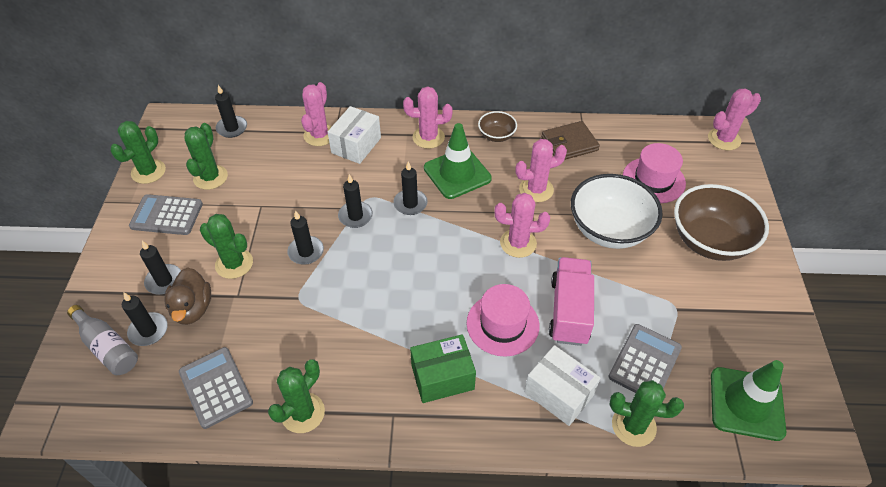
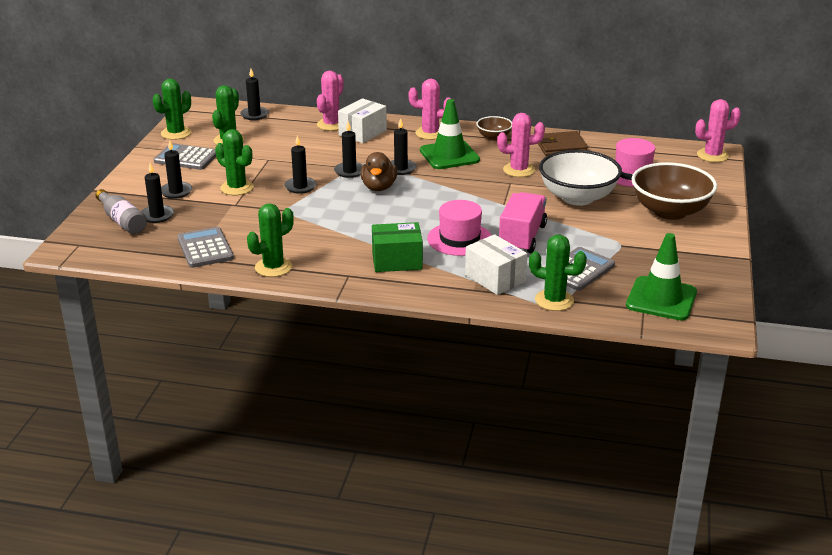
camera: 10 degrees right, 20 degrees down
brown duck [164,267,211,325] -> brown duck moved to [361,152,397,191]
pink cactus [495,193,550,258] -> none

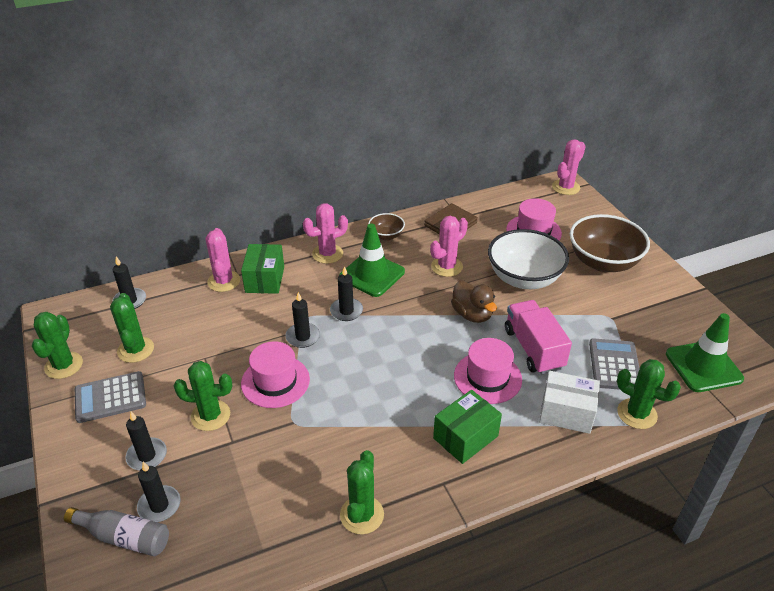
camera: 35 degrees left, 10 degrees up
grey calculator [177,227,234,268] -> none
black candle [284,135,316,194] -> pink hat [241,341,310,408]
white box [338,98,387,143] -> green box [241,244,284,294]
brown duck [361,152,397,191] -> brown duck moved to [451,280,497,323]
green cactus [529,235,587,311] -> green cactus turned 45 degrees clockwise [617,359,681,429]

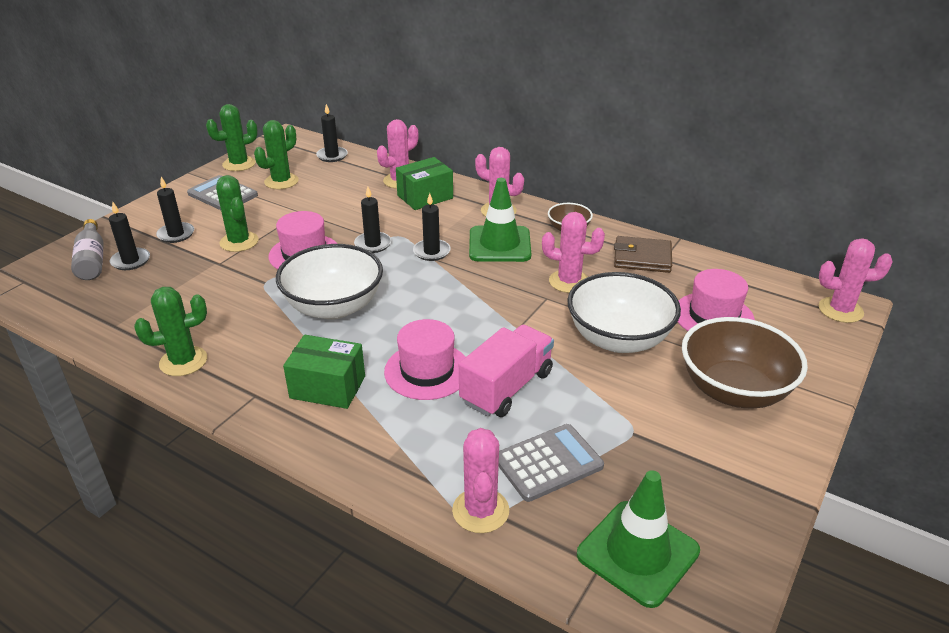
camera: 55 degrees right, 5 degrees down
brown duck [451,280,497,323] -> none
white box [539,371,600,434] -> none
green cactus [617,359,681,429] -> pink cactus [452,428,509,533]
none -> white bowl [276,244,383,320]

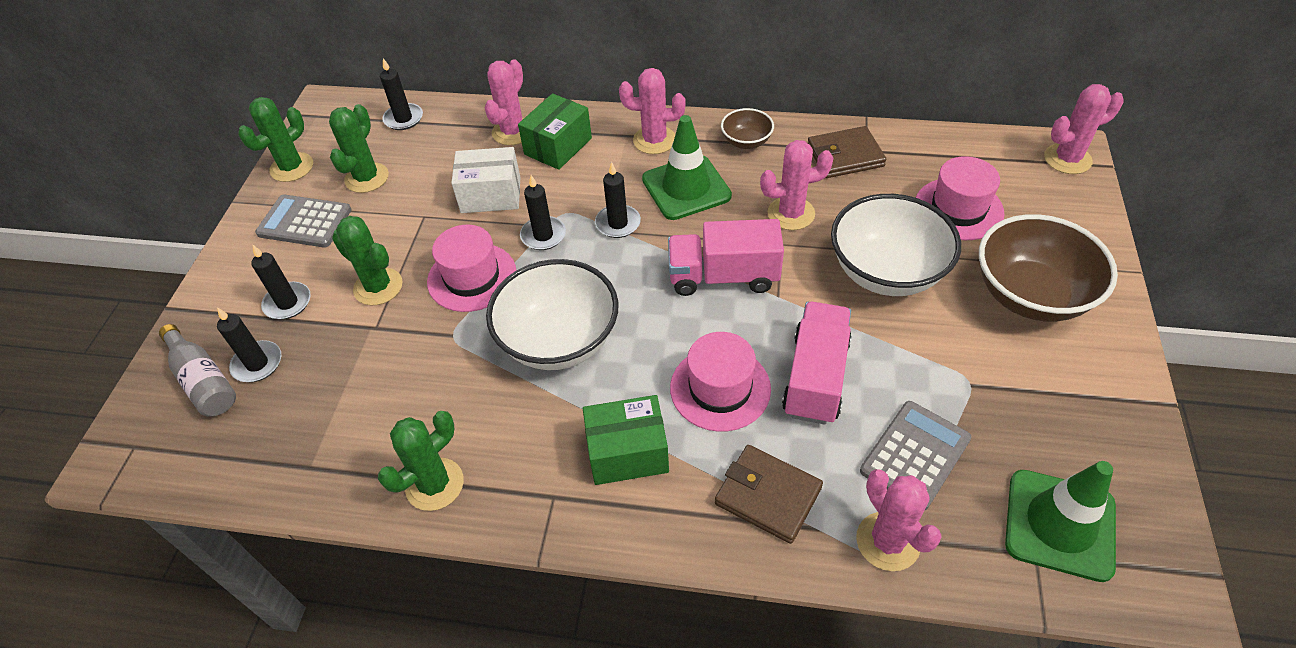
camera: 20 degrees left, 15 degrees up
none -> white box [451,147,520,213]
none -> pink truck [668,219,784,296]
none -> brown wallet [715,445,823,544]

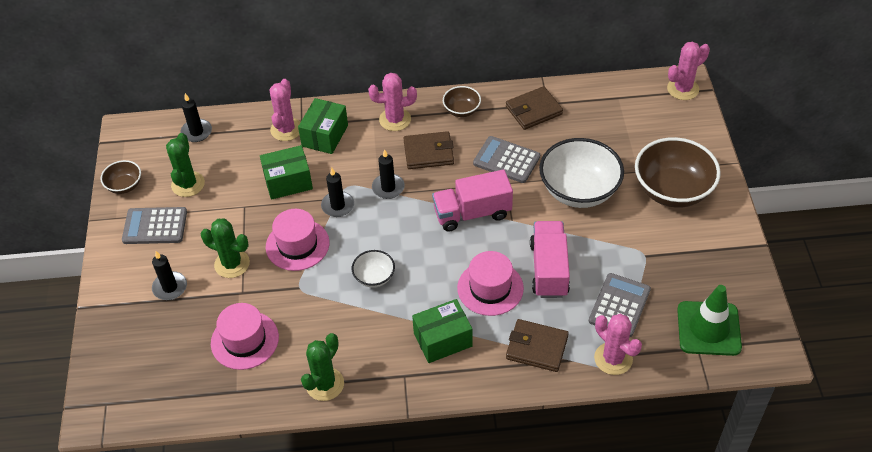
camera: 15 degrees left, 0 degrees up
grey bottle [159,324,236,417] -> none
black candle [217,307,281,382] -> none
green cactus [238,97,313,182] -> brown bowl [100,160,141,194]
white box [451,147,520,213] -> green box [260,145,313,200]
white bowl [486,259,619,370] -> white bowl [352,250,395,288], size x0.49
green traffic cone [642,115,732,220] -> brown wallet [404,131,454,169]
pink cactus [760,140,833,230] -> grey calculator [473,136,540,183]
pink hat [916,156,1004,240] -> pink hat moved to [211,303,279,370]

